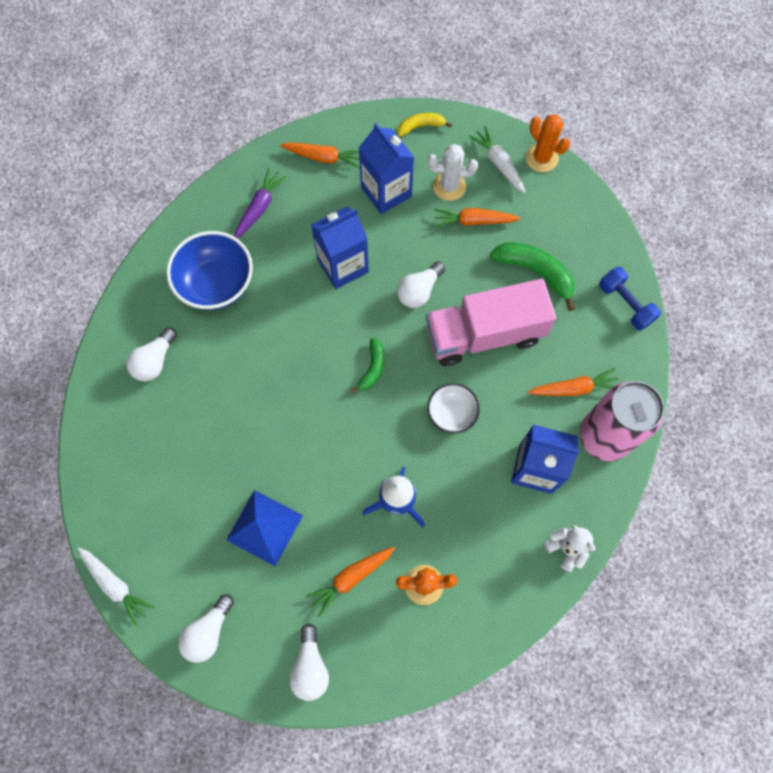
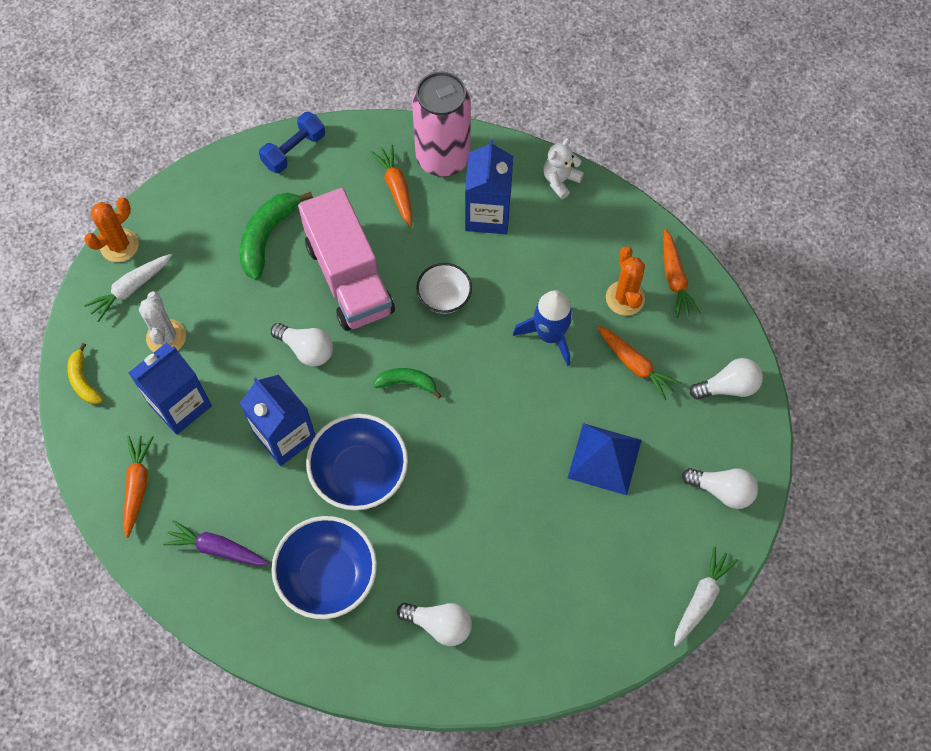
camera: 100 degrees left, 5 degrees down
orange carrot [434,208,521,228] -> orange carrot moved to [663,229,701,318]
none -> blue bowl [306,414,408,510]

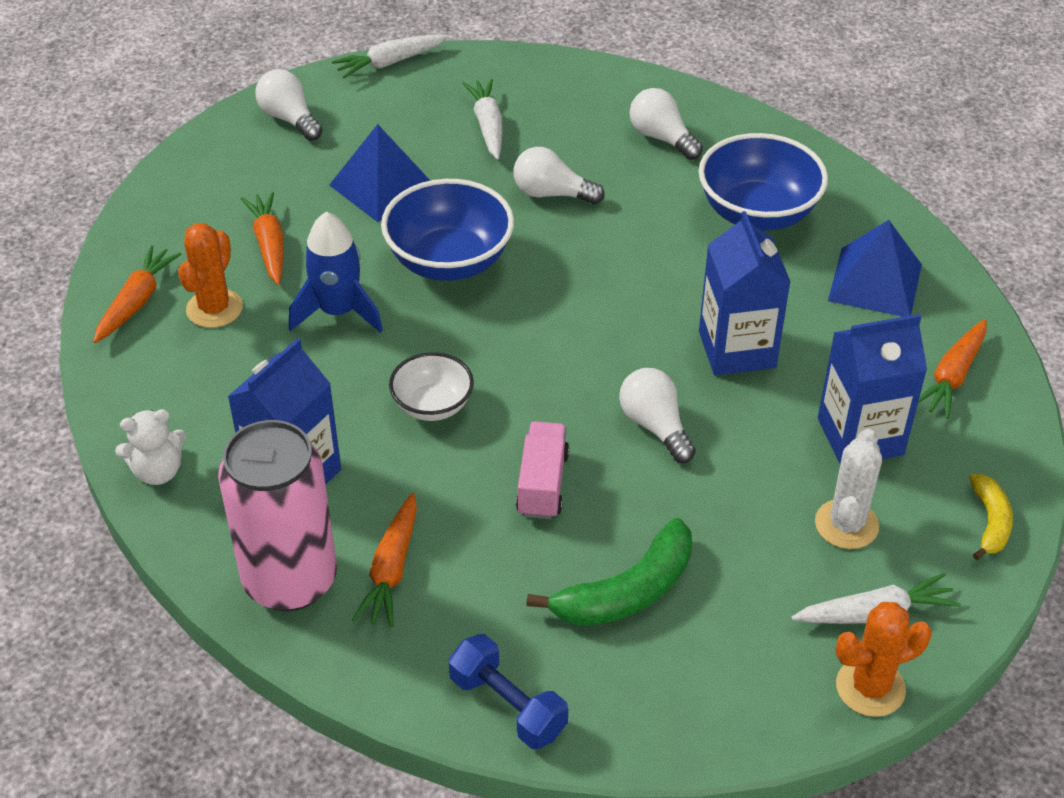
camera: 150 degrees left, 20 degrees down
purple carrot [163,520,269,566] -> blue pyramid [828,220,922,317]
blue dumbbell [259,112,325,173] -> blue dumbbell turned 60 degrees clockwise [448,634,568,749]
pink truck [298,188,395,331] -> pink truck [516,421,569,519], size x0.50
blue bowl [306,414,408,510] -> blue bowl moved to [381,179,514,281]
green banana [373,368,442,398] -> none
white light bulb [690,358,763,400] -> white light bulb moved to [513,147,605,204]
none -> white carrot [462,79,502,160]

